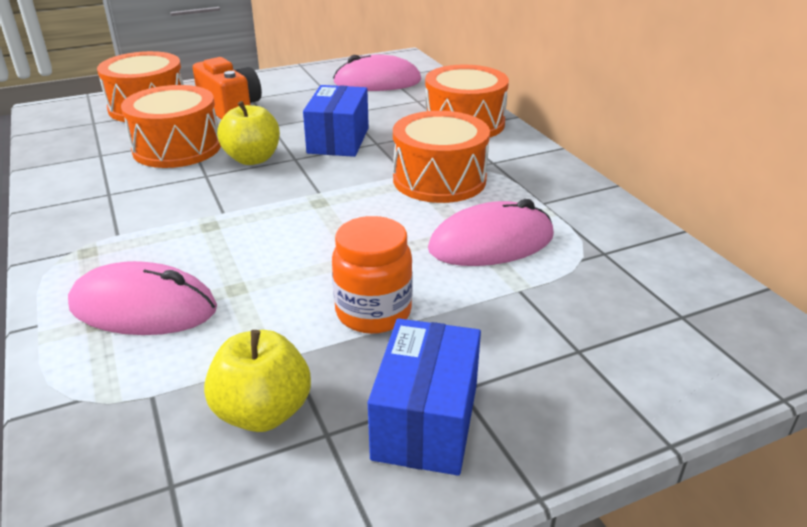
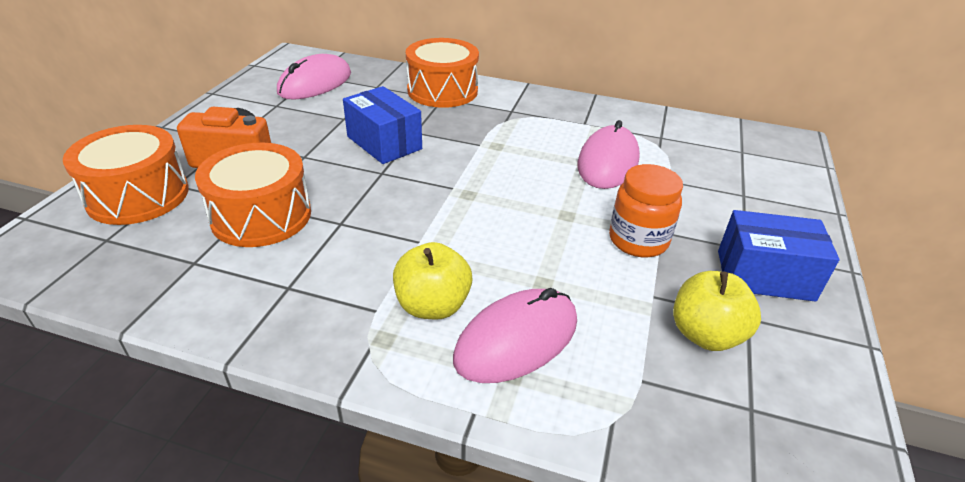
camera: 50 degrees left, 5 degrees up
yellow apple [217,101,280,165] -> yellow apple moved to [393,242,473,320]
blue box [368,318,481,476] -> blue box turned 45 degrees counterclockwise [718,210,840,302]
orange drum [393,111,490,203] -> none

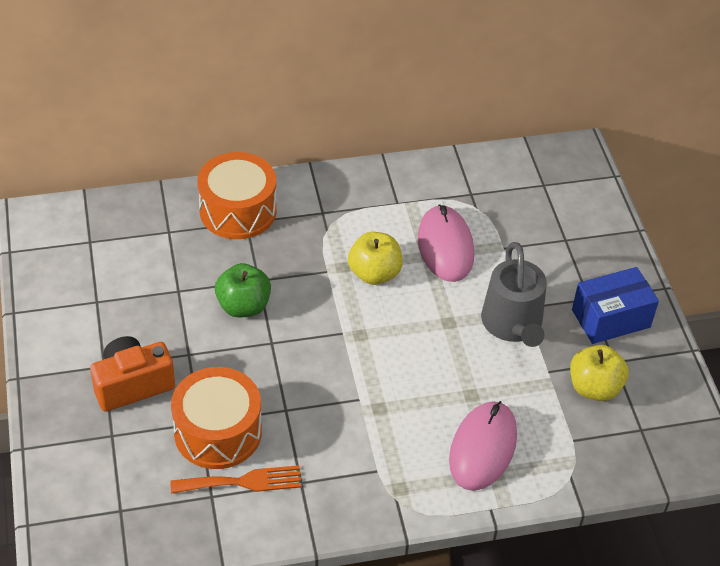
camera: 30 degrees left, 10 degrees up
orange drum [63,125,189,225] -> none
pink mouse [277,54,351,99] -> none
blue box [343,86,422,164] -> green apple [215,263,271,317]
yellow apple [393,242,473,320] -> yellow apple moved to [348,232,403,285]
orange jar [609,164,683,257] -> grey watering can [481,242,547,347]
none -> orange fork [170,465,302,494]

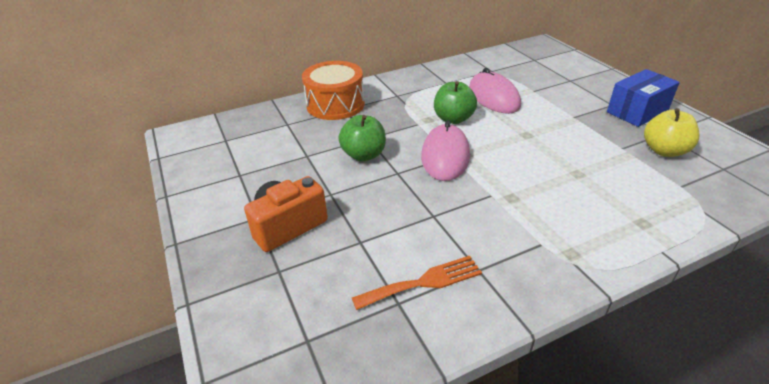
camera: 10 degrees left, 10 degrees down
orange drum [171,367,262,469] -> none
yellow apple [348,232,403,285] -> green apple [434,81,477,124]
pink mouse [449,401,517,491] -> pink mouse moved to [421,120,470,181]
grey watering can [481,242,547,347] -> none

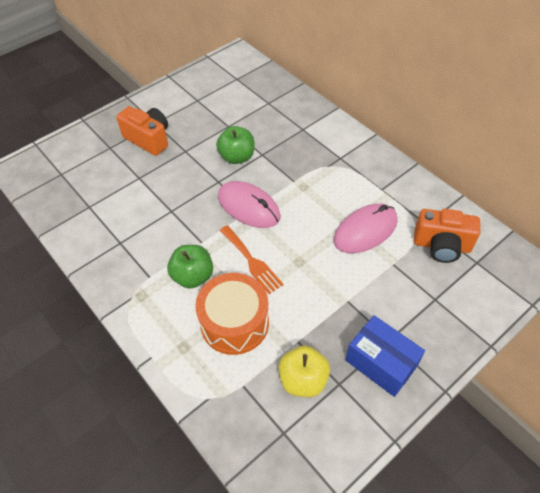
camera: 75 degrees right, 15 degrees up
orange drum [302,61,365,120] -> orange drum moved to [195,273,269,355]
orange fork [352,256,482,310] -> orange fork moved to [220,225,284,294]
pink mouse [421,120,470,181] -> pink mouse turned 45 degrees clockwise [218,181,280,228]
green apple [434,81,477,124] -> green apple moved to [167,245,213,289]
none -> orange camera [414,209,480,263]

